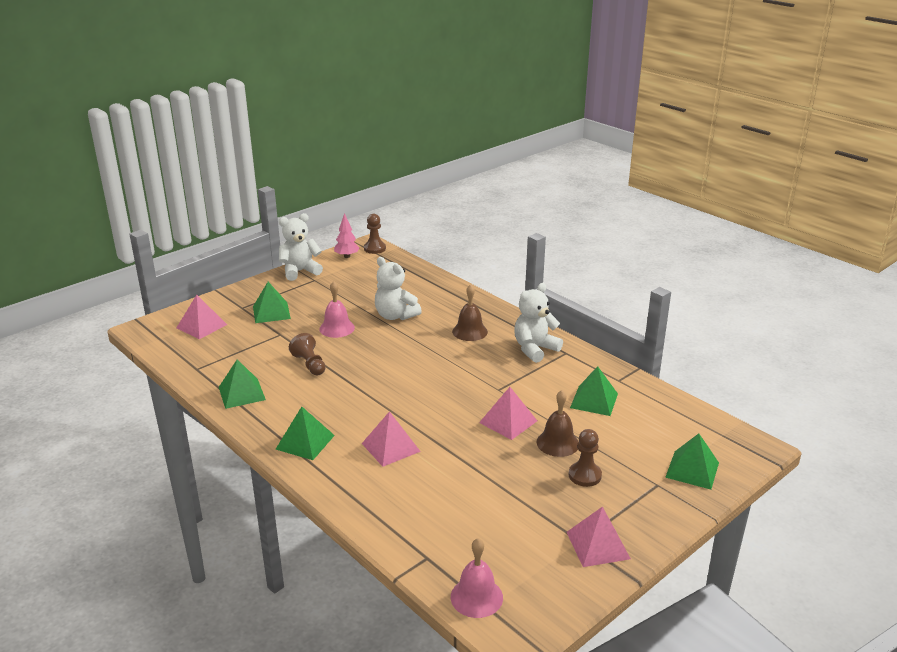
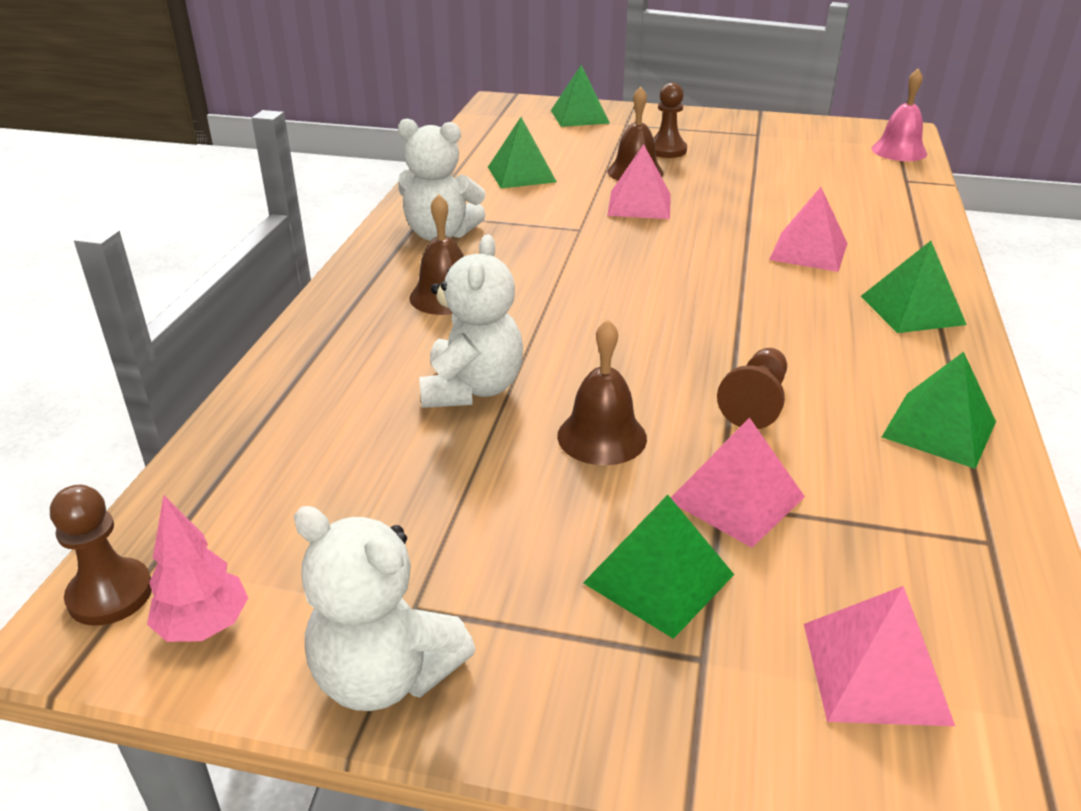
camera: 125 degrees left, 5 degrees up
pink bell [319,281,355,338] -> brown bell [557,319,647,465]
pink pyramid [567,507,631,567] -> pink pyramid moved to [671,418,805,548]

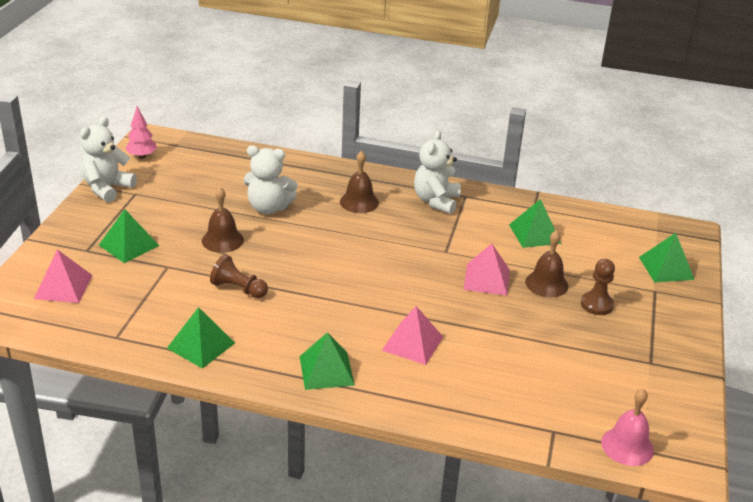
camera: 90 degrees right, 0 degrees up
brown pawn [50,485,152,626] -> none
pink pyramid [671,418,805,548] -> none

